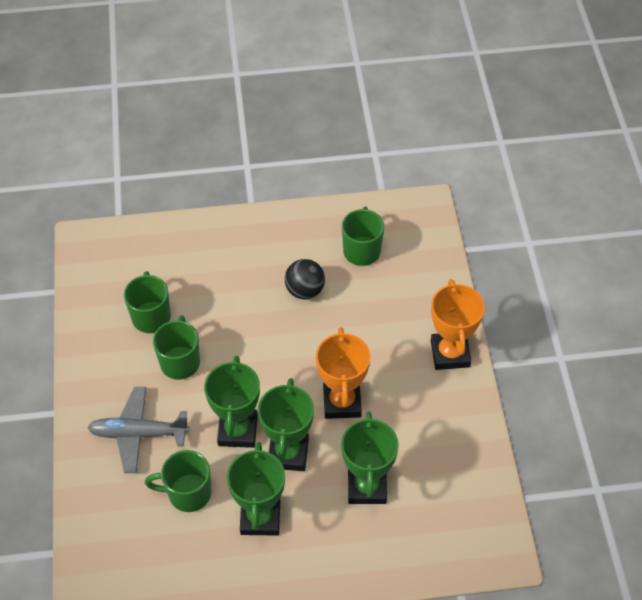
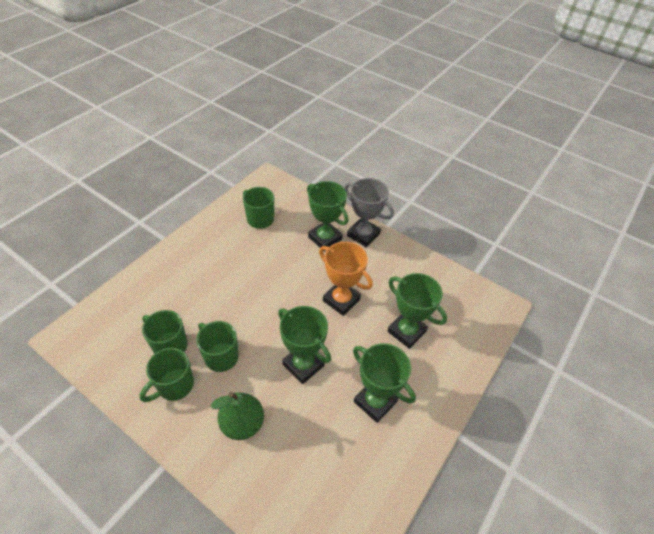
camera: 50 degrees left, 5 degrees down
grey plane [87,387,190,473] -> green pear [211,392,264,440]
green mug [145,450,211,512] -> green mug moved to [140,348,194,402]
green trophy [258,378,314,471] -> green trophy moved to [307,181,348,251]
black ball [285,259,325,299] -> none
orange trophy [431,279,485,370] -> grey trophy [344,178,394,247]

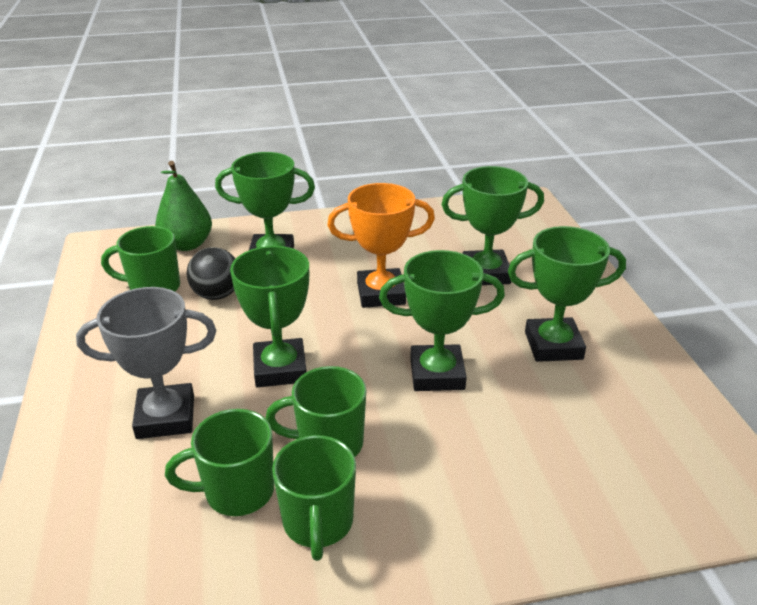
camera: 45 degrees left, 15 degrees down
green pear [211,392,264,440] -> green pear moved to [155,161,212,251]
grey trophy [344,178,394,247] -> grey trophy moved to [76,287,216,439]
none -> black ball [186,247,235,300]
none -> green trophy [230,246,309,388]

